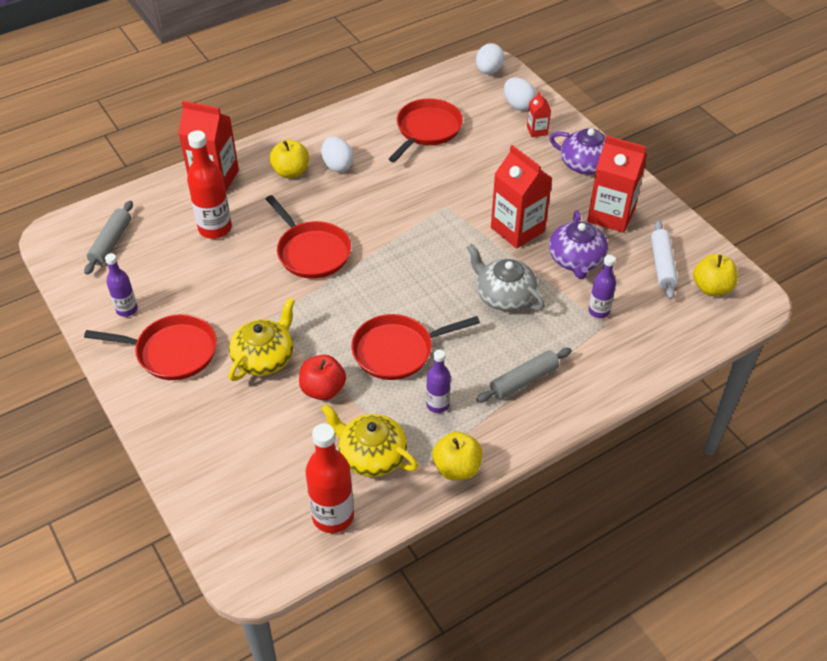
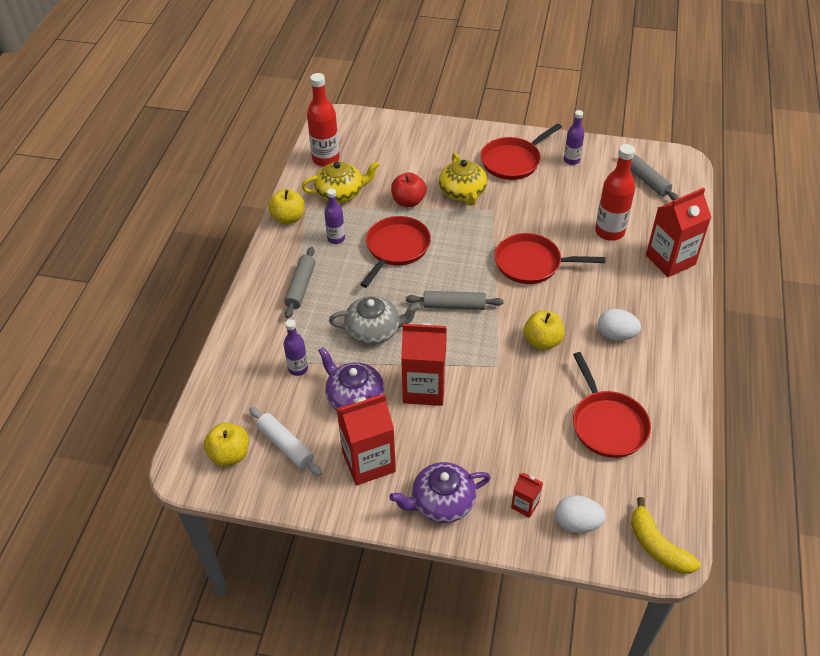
camera: 135 degrees right, 0 degrees up
yellow apple [270,140,309,178] -> yellow apple moved to [524,311,565,350]
white egg [476,43,504,74] -> yellow banana [631,497,701,574]
none -> grey rolling pin [406,291,504,310]

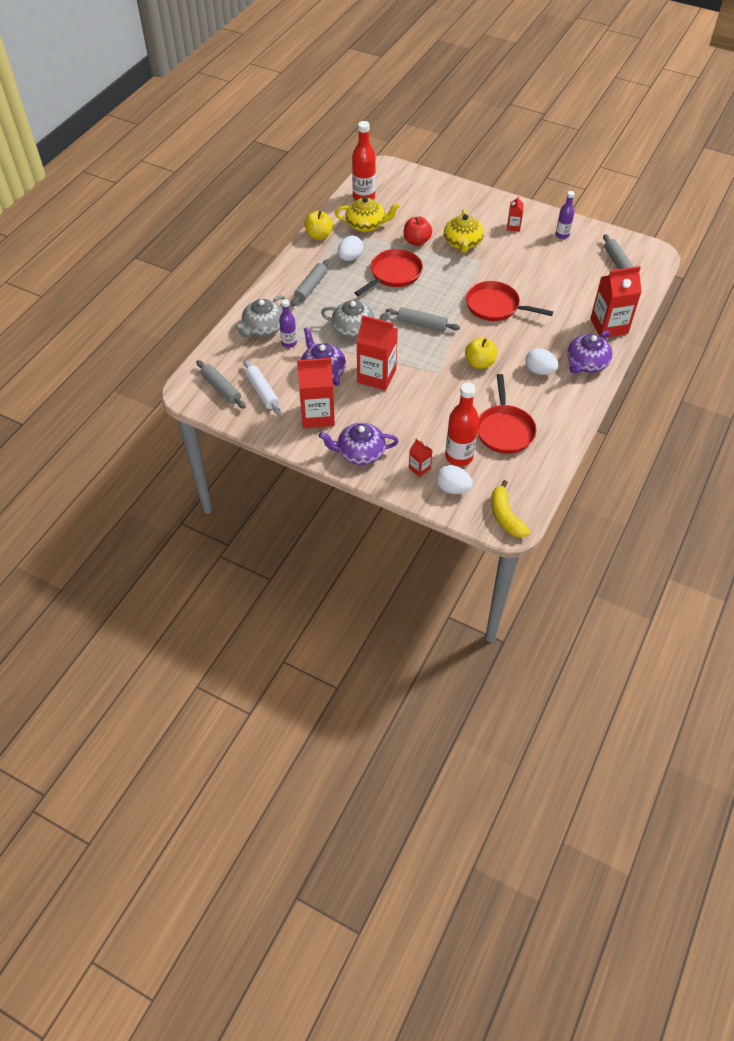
camera: 15 degrees right, 5 degrees up
yellow apple [204,422,249,466] -> grey rolling pin [196,360,246,409]
purple bottle [324,188,345,244] -> white egg [338,236,363,261]
red pan [481,124,562,180] -> red carton [507,196,524,232]
red bottle [595,144,635,241] -> red bottle moved to [445,383,479,466]
none -> grey teapot [235,295,286,337]
none -> purple teapot [567,330,613,373]

